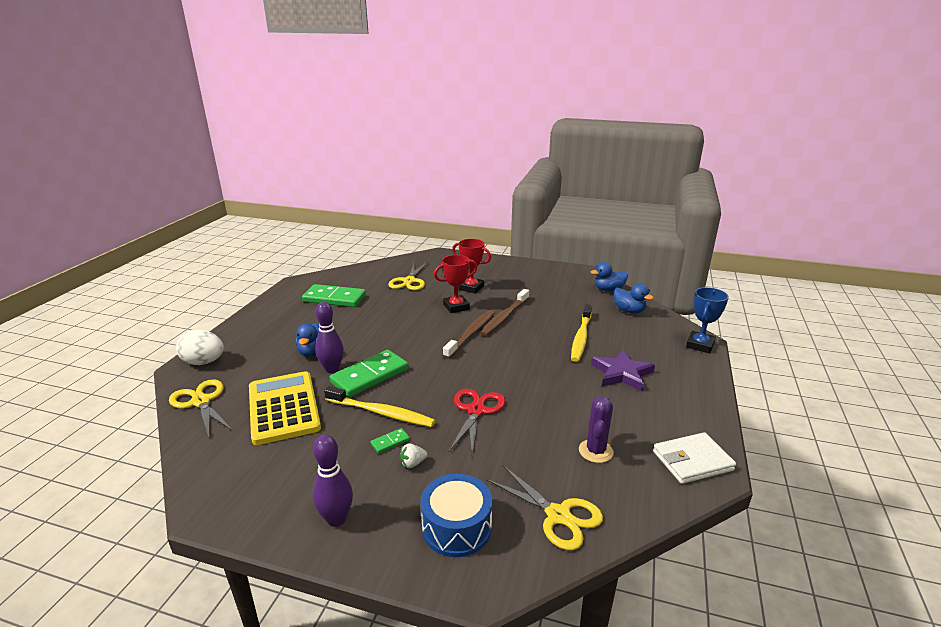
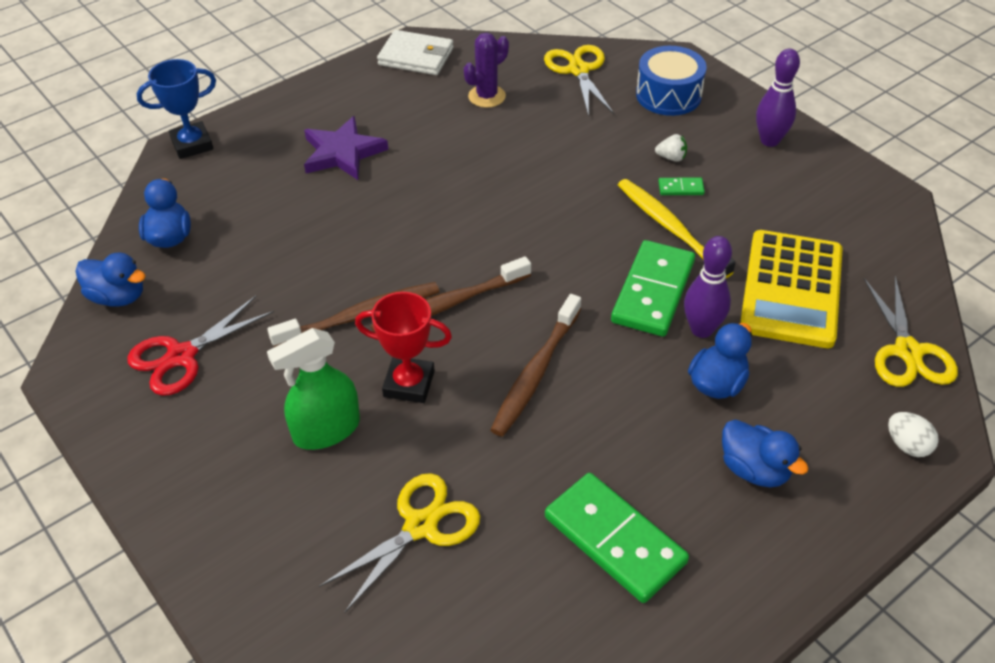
camera: 145 degrees left, 20 degrees up
white egg [176,329,224,365] -> white egg [888,412,939,457], size x0.59
green domino [329,350,408,397] -> green domino turned 60 degrees counterclockwise [611,240,695,337]
red scissors [449,389,505,455] -> red scissors moved to [127,296,274,396]
red trophy [452,239,491,294] -> green spray bottle [267,328,360,450]
yellow toothbrush [571,304,592,362] -> none
none -> brown toothbrush [490,294,581,437]
none -> blue duck [722,419,809,487]

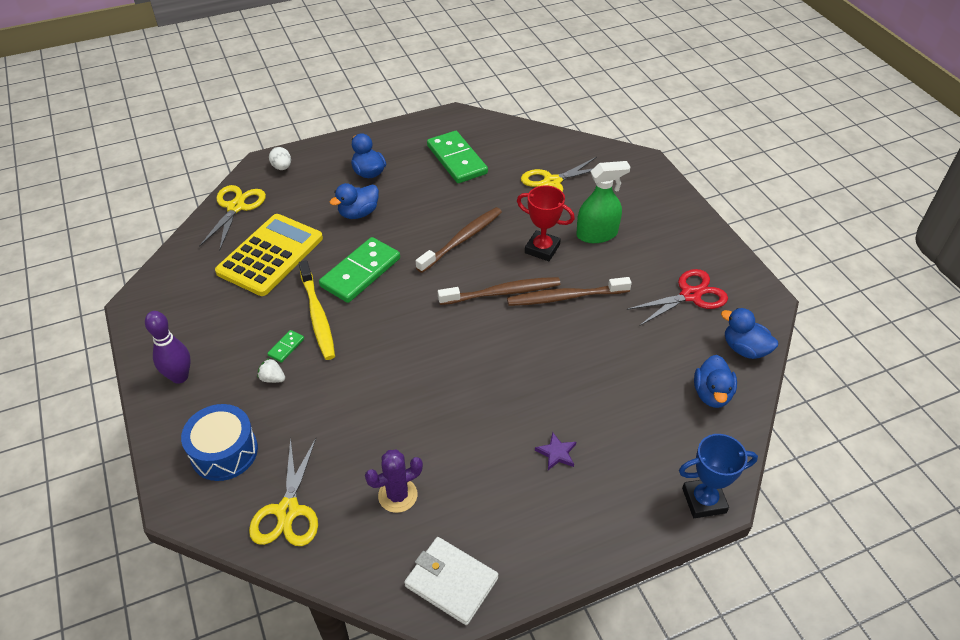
camera: 165 degrees left, 0 degrees up
purple star [304,116,388,180] -> purple star [535,432,576,470], size x0.51
green domino [658,178,705,195] -> green domino turned 75 degrees counterclockwise [267,330,304,363]
purple bowling pin [684,236,732,338] -> none

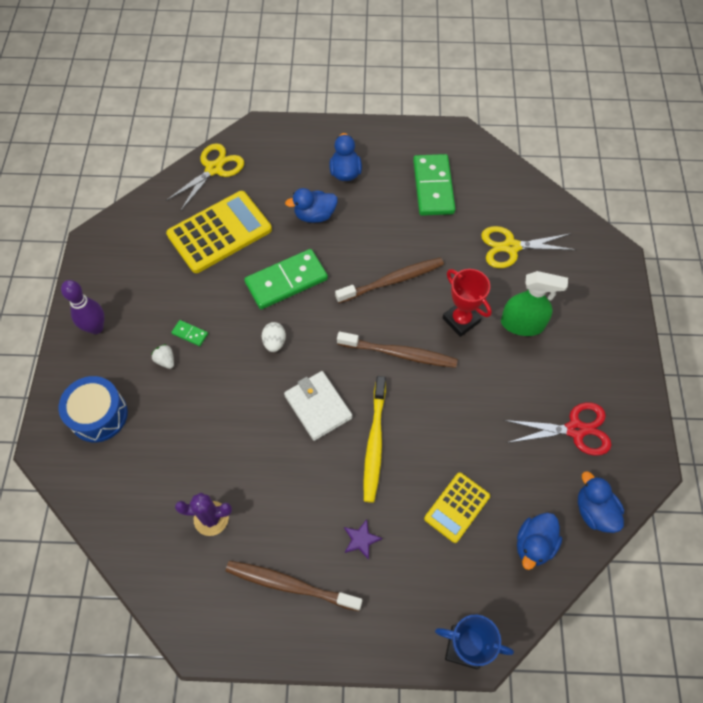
camera: 25 degrees right, 15 degrees up
yellow scissors [249,437,318,546] -> none
green domino [267,330,304,363] -> green domino turned 60 degrees clockwise [171,320,208,346]
white egg [269,147,291,170] -> white egg moved to [262,322,286,352]
yellow toothbrush [299,260,335,360] -> yellow toothbrush moved to [364,376,386,503]
white wallet [404,537,498,625] -> white wallet moved to [284,371,353,441]
brown toothbrush [507,277,632,306] -> brown toothbrush moved to [226,561,362,611]
none -> yellow calculator [424,472,490,543]

